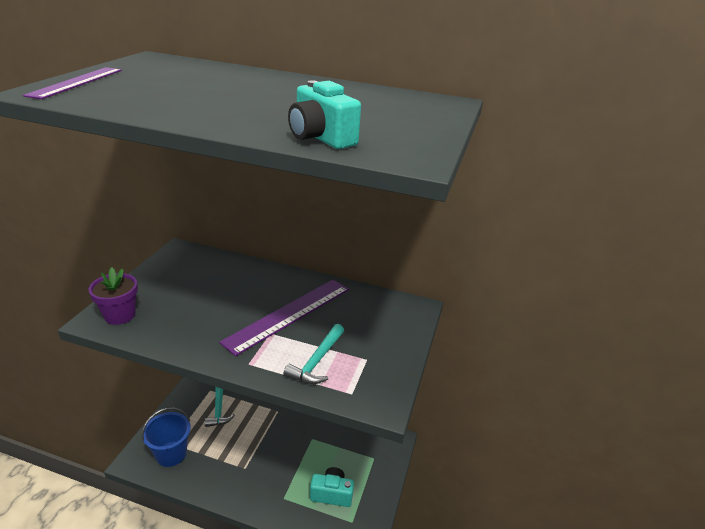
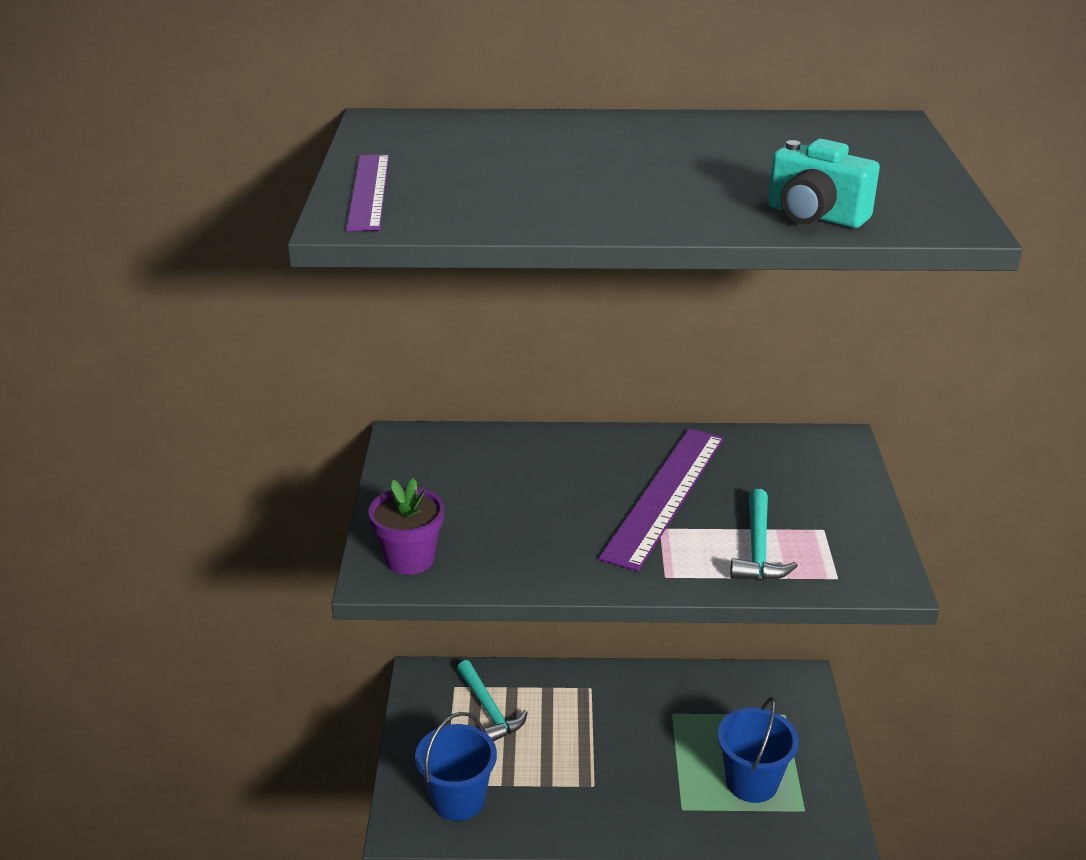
camera: 15 degrees left, 0 degrees up
turquoise camera [310,467,354,507] -> blue bucket [717,697,799,803]

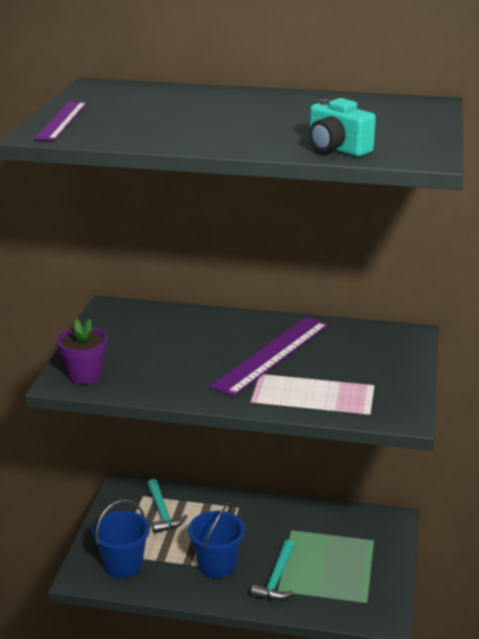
camera: 10 degrees right, 5 degrees down
blue bucket [717,697,799,803] -> blue bucket moved to [188,502,245,578]
turquoise hammer [730,489,798,580] -> turquoise hammer moved to [251,540,295,600]

